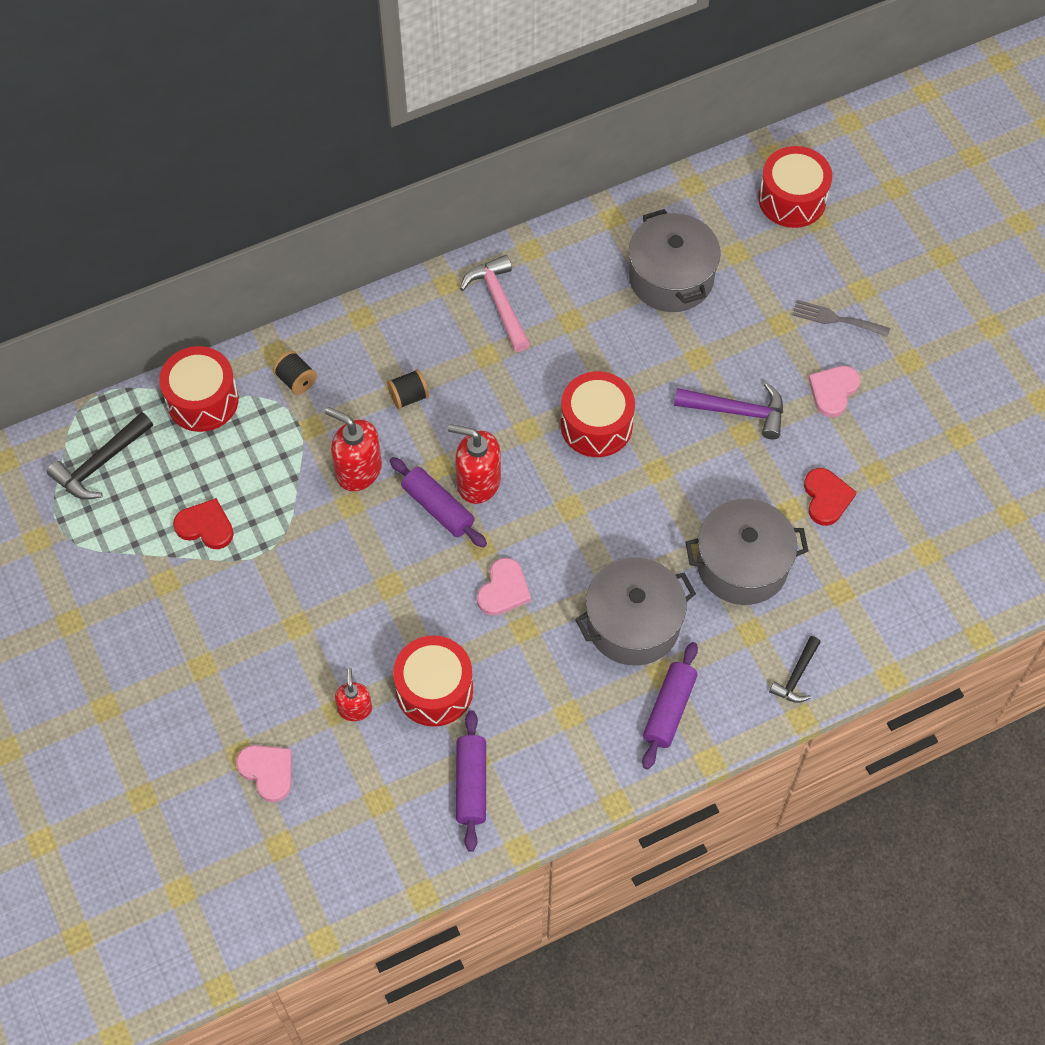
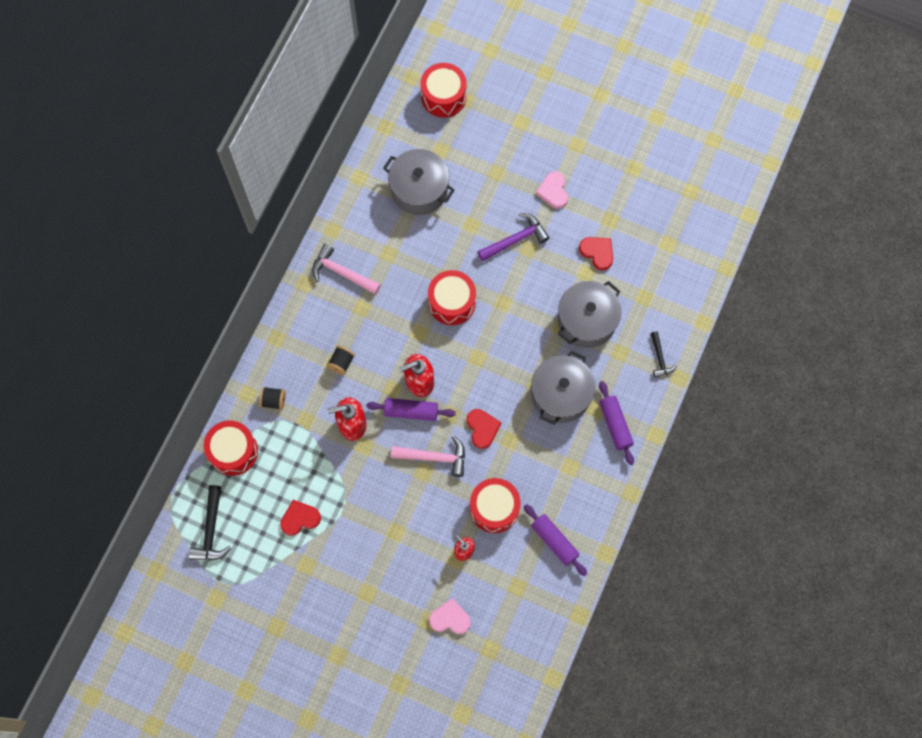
camera: 40 degrees left, 10 degrees up
pink heart [477,558,531,616] -> red heart [467,409,501,449]
grey fork [792,300,890,337] -> none
none -> pink hammer [391,436,465,477]

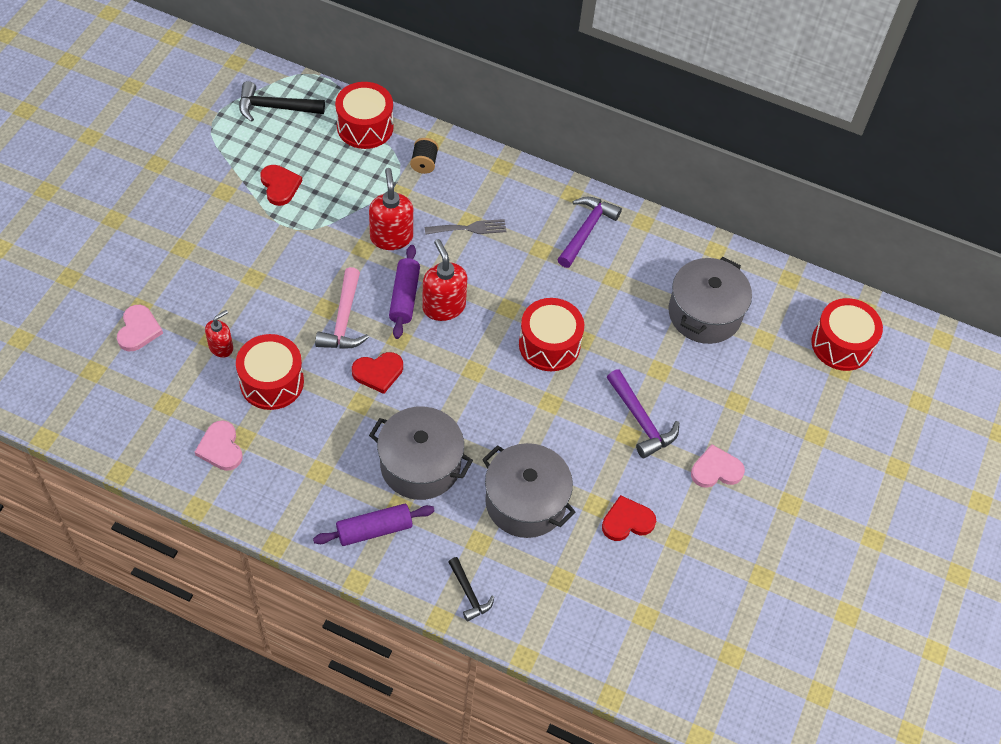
camera: 85 degrees right, 15 degrees down
pink hammer [312,244,381,295] -> purple hammer [557,197,622,268]
black spool [327,346,355,375] -> grey fork [425,219,506,235]
purple rolling pin [524,504,587,576] -> pink heart [195,420,242,471]
red heart [579,237,613,270] -> red heart turned 150 degrees counterclockwise [602,495,656,541]
black hammer [651,332,677,378] -> black hammer turned 105 degrees counterclockwise [448,557,494,622]

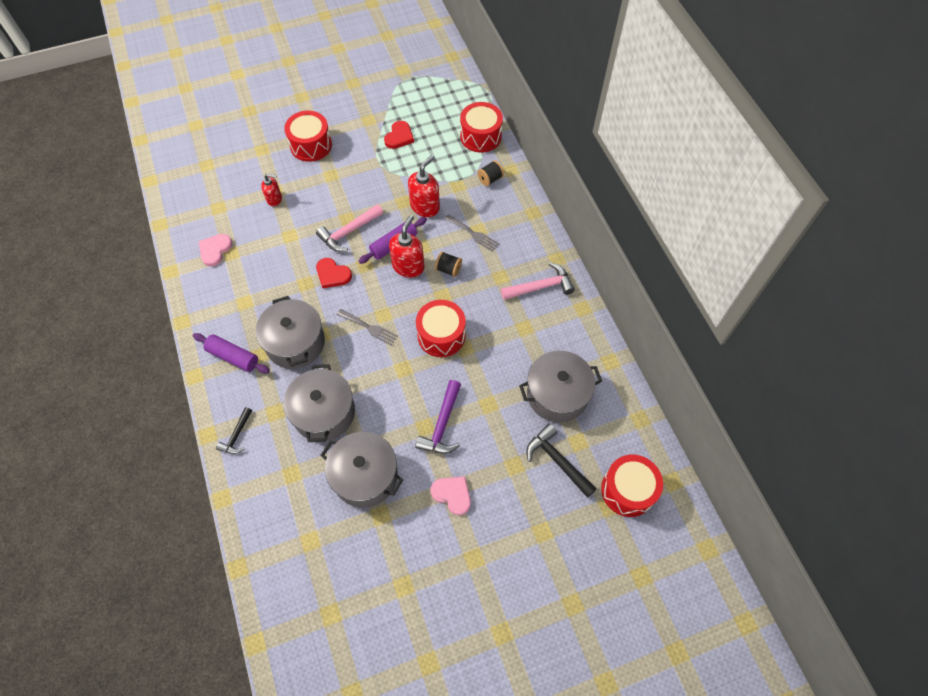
camera: 50 degrees right, 5 degrees up
pink heart [117,305,163,351] -> none
red drum [236,334,304,410] -> red drum moved to [284,111,332,162]
black hammer [239,81,325,122] -> black hammer moved to [526,424,597,498]
purple hammer [557,197,622,268] -> pink hammer [501,262,575,300]
red heart [602,495,656,541] -> grey pot [321,432,403,508]
none -> grey fork [337,309,398,345]
none -> black spool [435,251,462,277]

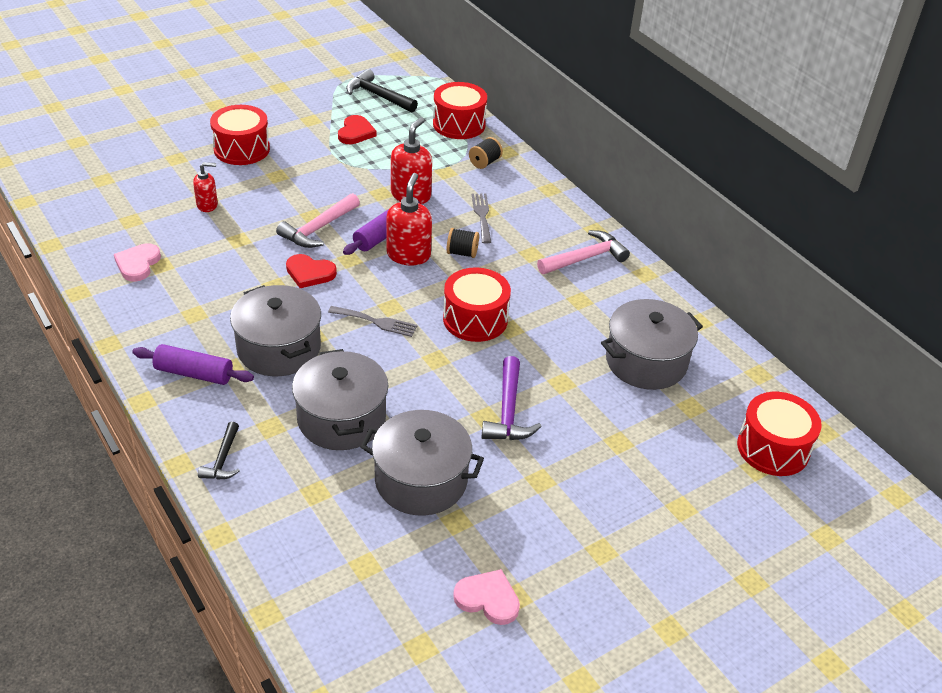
camera: 15 degrees left, 20 degrees down
pink heart [430,477,471,515] -> pink heart moved to [453,569,520,625]
grey fork [445,214,499,252] -> grey fork turned 120 degrees counterclockwise [472,194,491,244]
black hammer [526,424,597,498] -> black hammer moved to [346,69,418,112]

